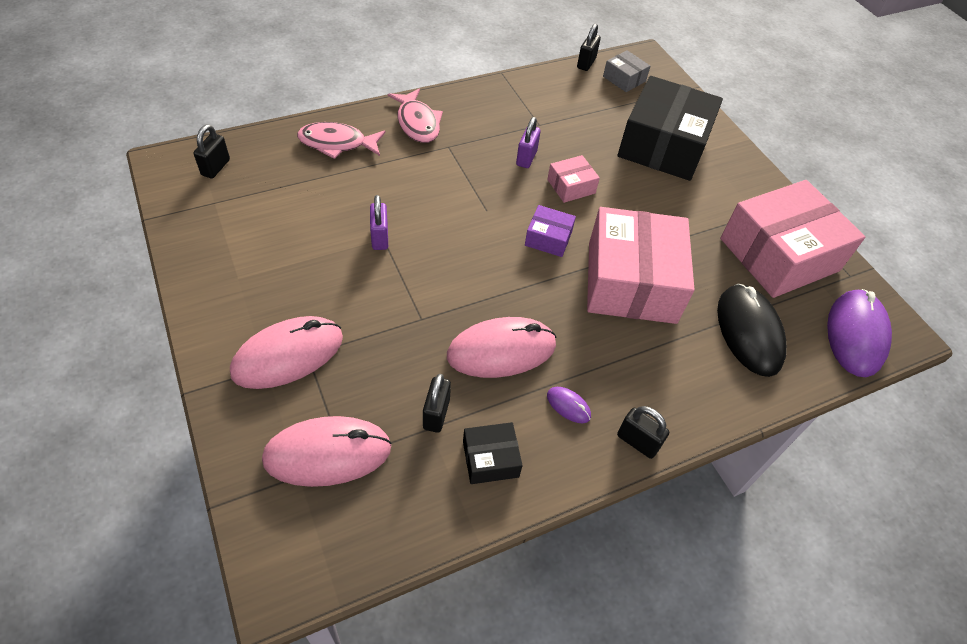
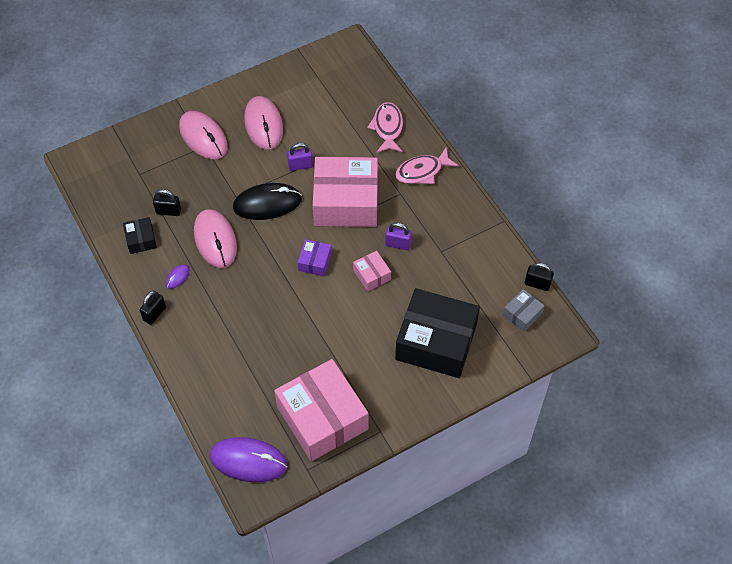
camera: 90 degrees right, 5 degrees up
black padlock [194,124,230,179] -> none
pink mouse [262,416,392,487] -> pink mouse moved to [244,96,283,150]
pink box [587,207,694,324] -> pink box moved to [313,157,378,227]
black mouse [717,284,787,377] -> black mouse moved to [233,183,302,220]

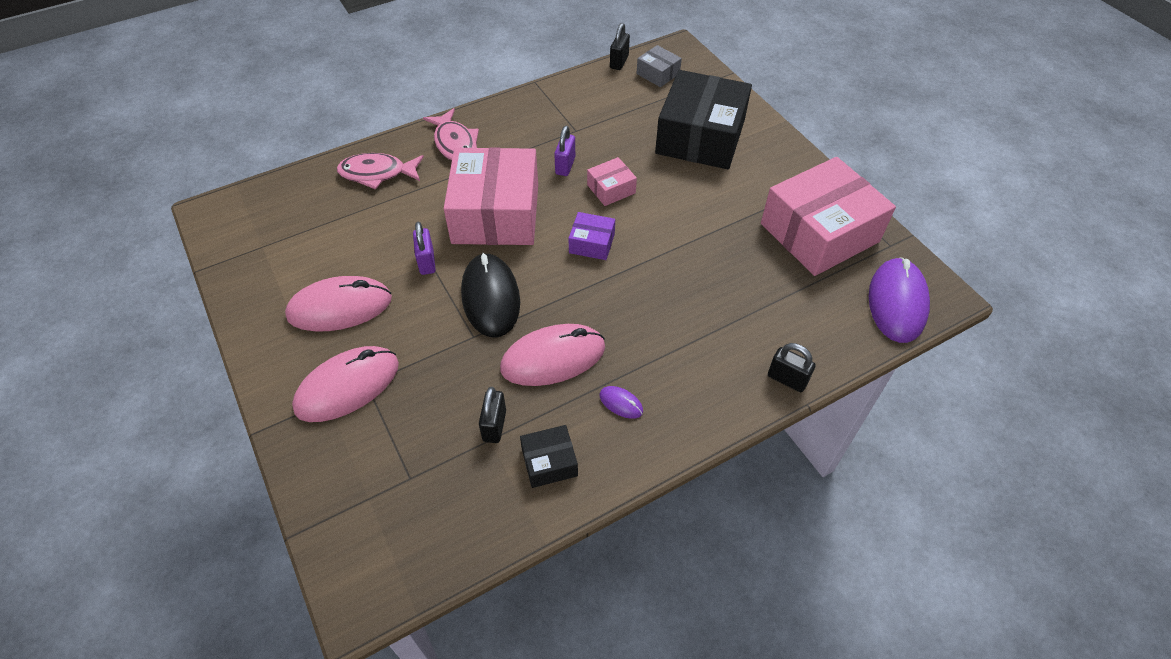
camera: 90 degrees left, 5 degrees down
black padlock [139,291,166,325] -> black padlock moved to [768,343,816,392]

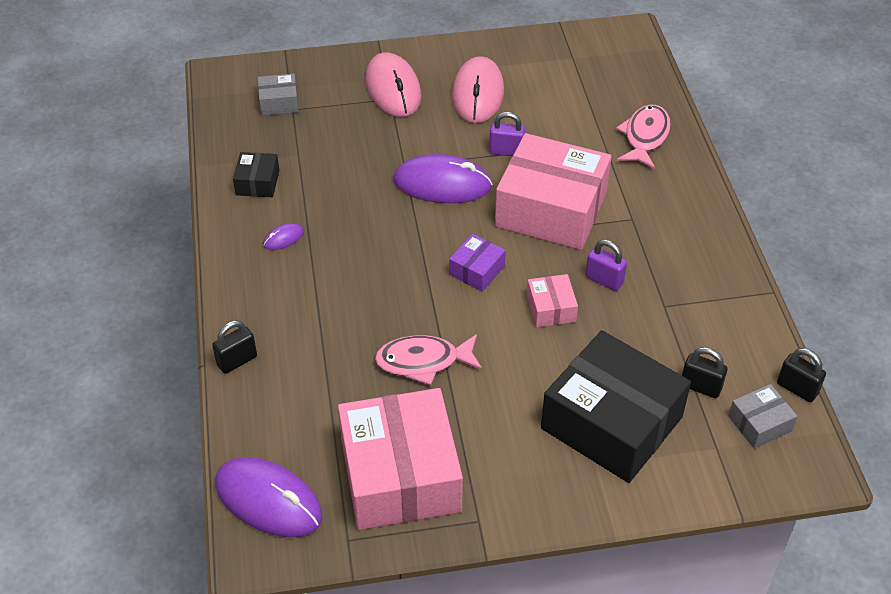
camera: 110 degrees right, 5 degrees down
pink fish [423,108,479,161] -> pink fish moved to [375,334,482,385]
black mouse [461,253,520,337] -> purple mouse [393,154,493,203]
black padlock [479,387,506,443] -> black padlock moved to [682,347,728,398]
pink mouse [500,324,605,386] -> none
none -> grey box [258,73,299,116]

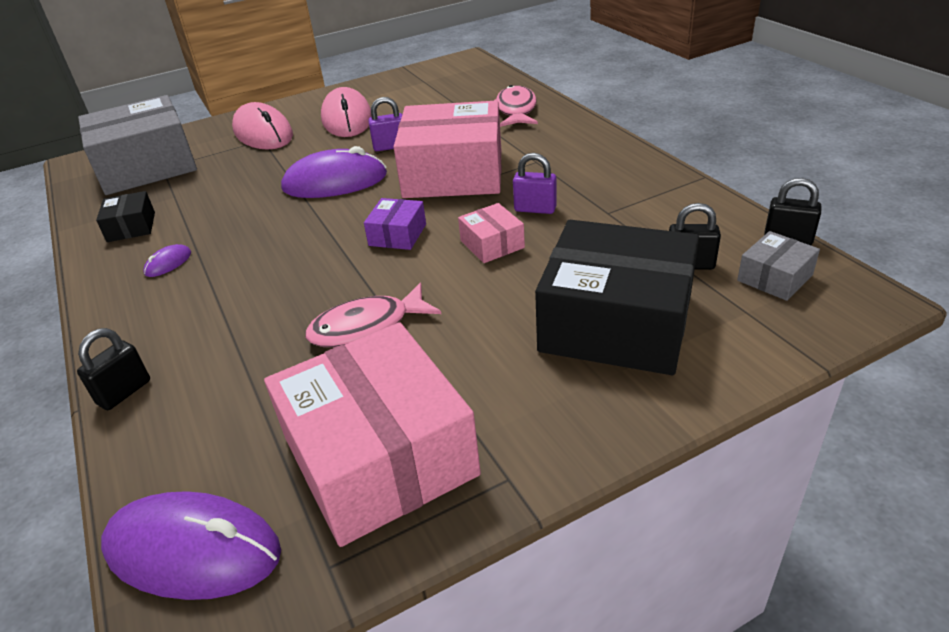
camera: 15 degrees left, 10 degrees down
grey box [258,73,299,116] -> grey box [78,95,197,195], size x2.26

